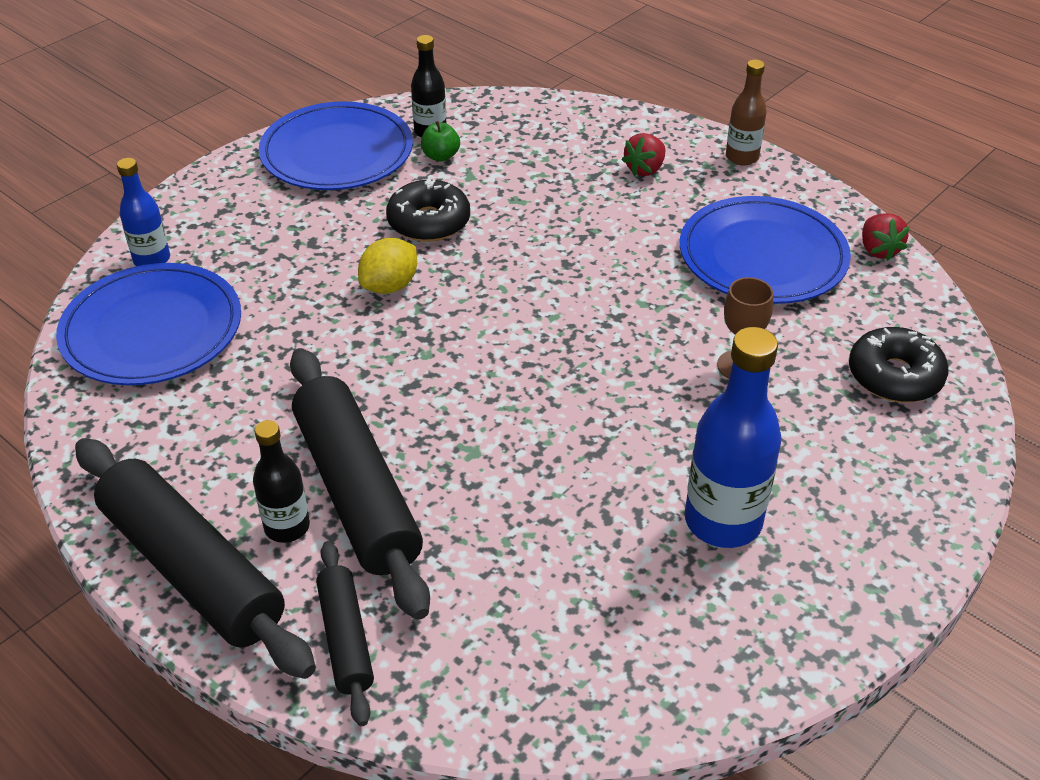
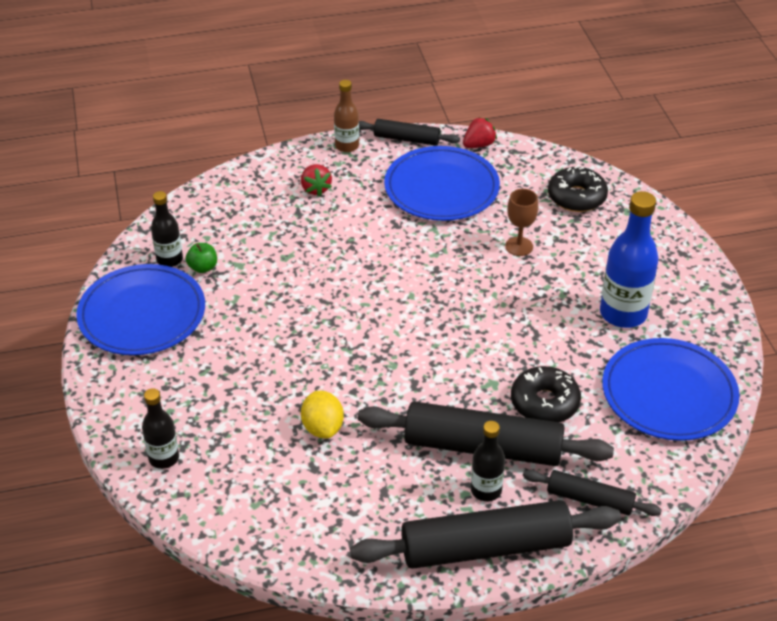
camera: 55 degrees left, 0 degrees up
blue plate [56,263,241,385] -> blue plate moved to [602,338,740,441]
blue bottle [117,158,170,266] -> black bottle [142,388,179,469]
yellow lemon [358,238,417,294] -> yellow lemon moved to [301,391,344,439]
black donut [386,179,470,242] -> black donut moved to [511,366,581,422]
red strawberry [862,214,910,261] -> red strawberry turned 60 degrees counterclockwise [463,117,497,148]
none -> black rolling pin [359,119,460,146]

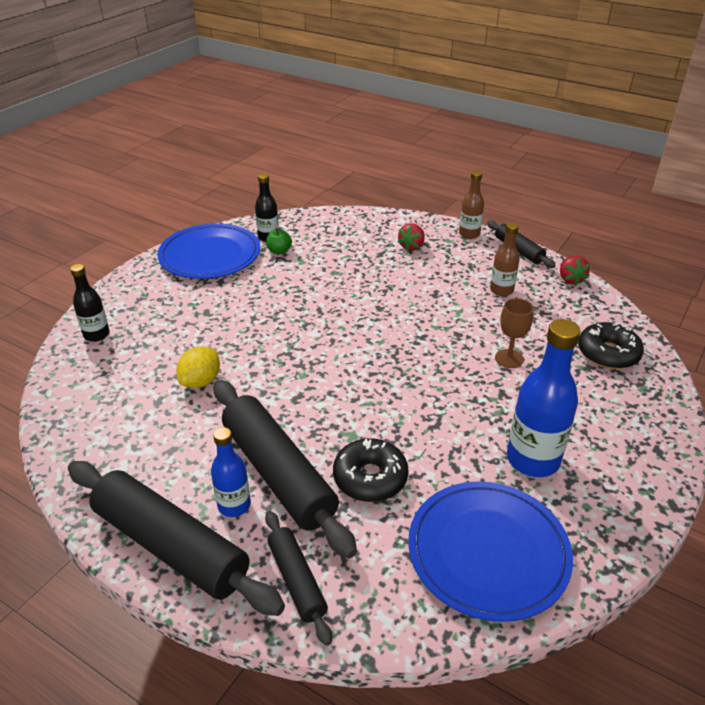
camera: 45 degrees right, 5 degrees down
blue plate [384,146,500,221] -> brown bottle [490,222,520,296]
red strawberry [463,117,497,148] -> red strawberry turned 75 degrees clockwise [560,255,590,286]
black bottle [471,421,505,501] -> blue bottle [211,427,251,517]

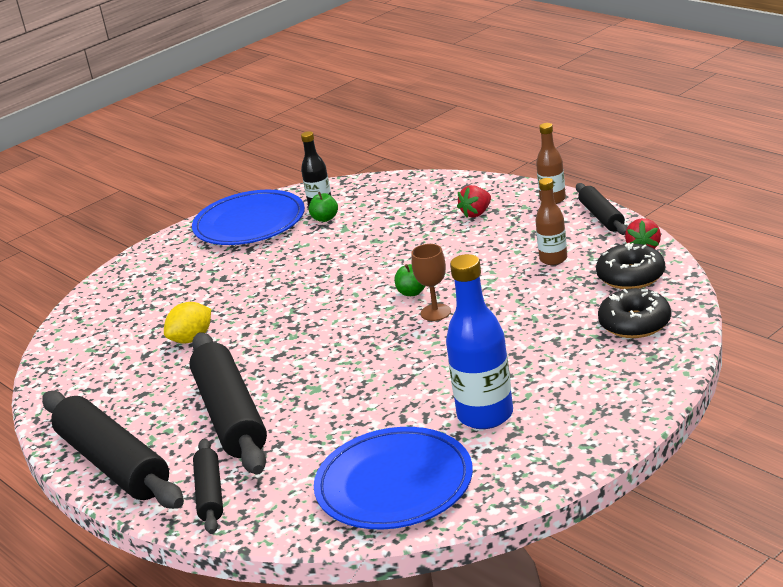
camera: 20 degrees right, 10 degrees down
black bottle [70,264,110,342] -> none
blue bottle [211,427,251,517] -> none
black donut [333,438,409,502] -> black donut moved to [596,243,665,289]
brown goblet [495,298,534,368] -> brown goblet moved to [411,244,451,321]
none -> green apple [395,264,425,296]

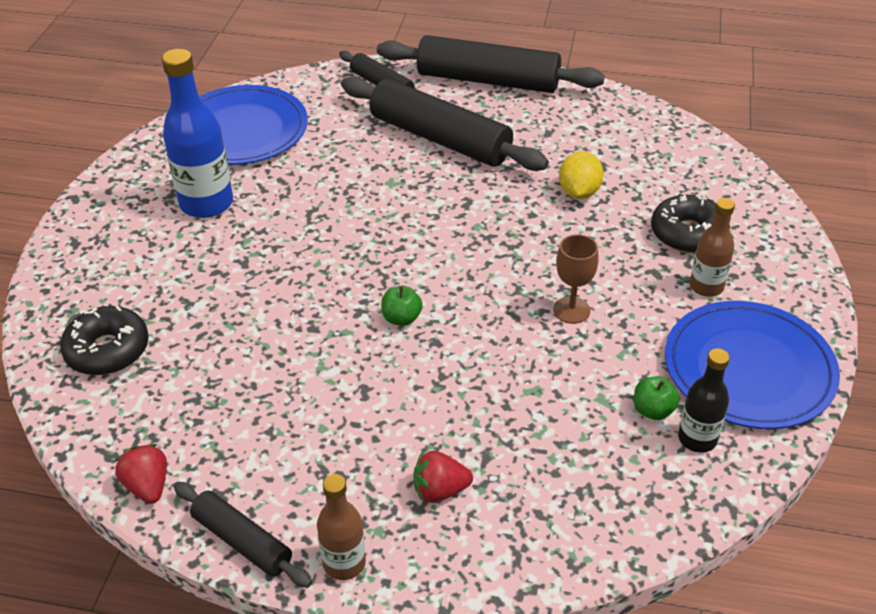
camera: 140 degrees right, 15 degrees up
brown goblet [411,244,451,321] -> brown goblet moved to [553,234,599,324]
red strawberry [457,185,491,218] -> red strawberry turned 105 degrees counterclockwise [413,451,473,503]
brown bottle [535,178,567,265] -> brown bottle moved to [690,198,735,297]
black donut [596,243,665,289] -> black donut moved to [651,194,730,253]

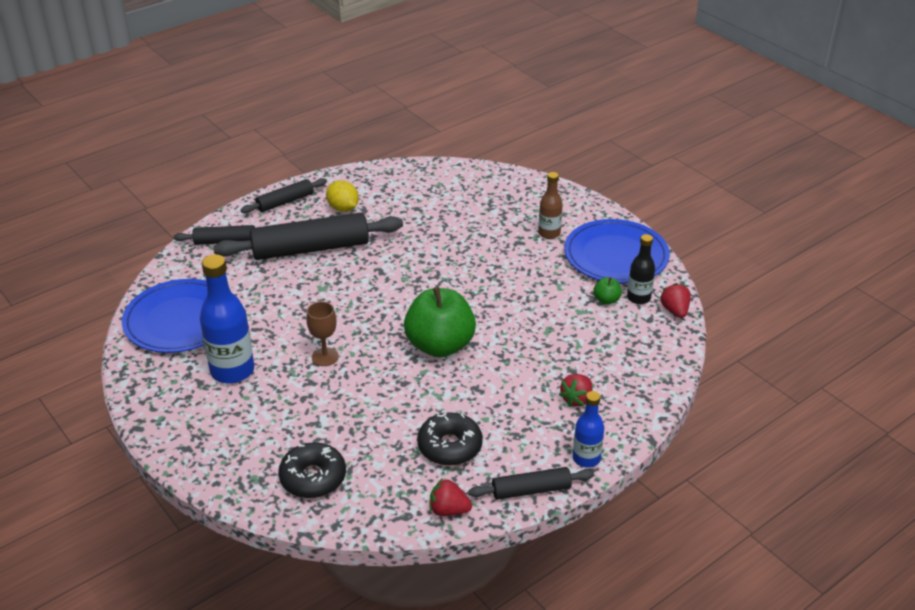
camera: 50 degrees left, 5 degrees down
brown bottle [317,474,366,580] -> blue bottle [573,391,604,468]
black rolling pin [377,35,605,93] -> black rolling pin [241,178,327,213], size x0.53
green apple [381,286,423,326] -> green apple [404,287,476,357], size x2.40
brown goblet [553,234,599,324] -> brown goblet moved to [306,302,339,366]
yellow lemon [559,151,604,199] -> yellow lemon moved to [326,180,359,212]
black donut [651,194,730,253] -> black donut moved to [417,412,483,466]
none -> red strawberry [660,283,691,318]

